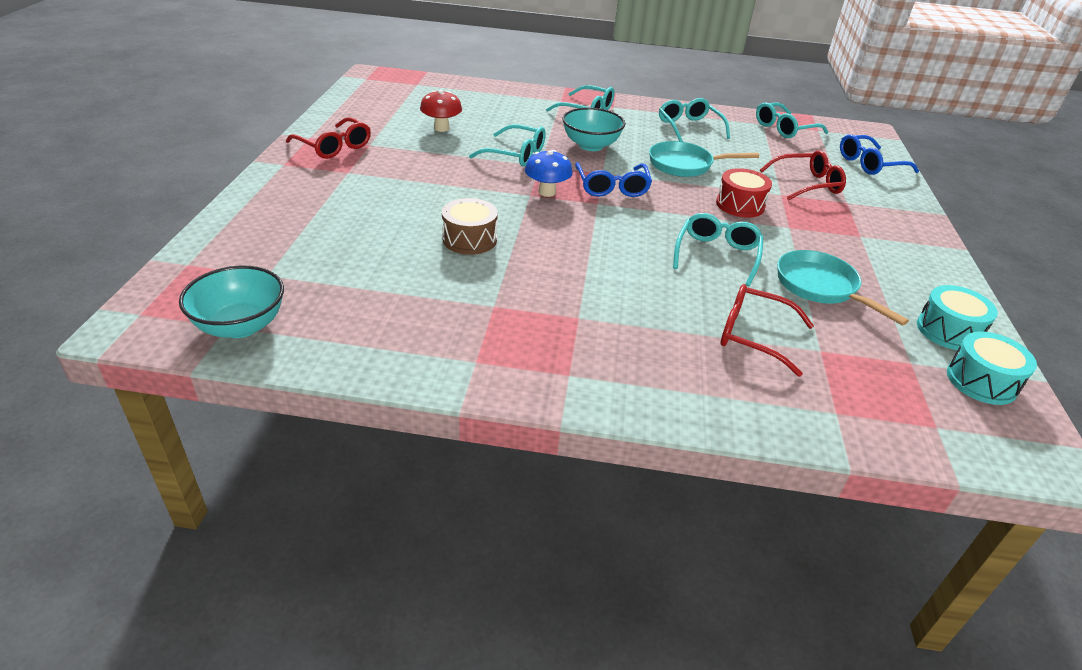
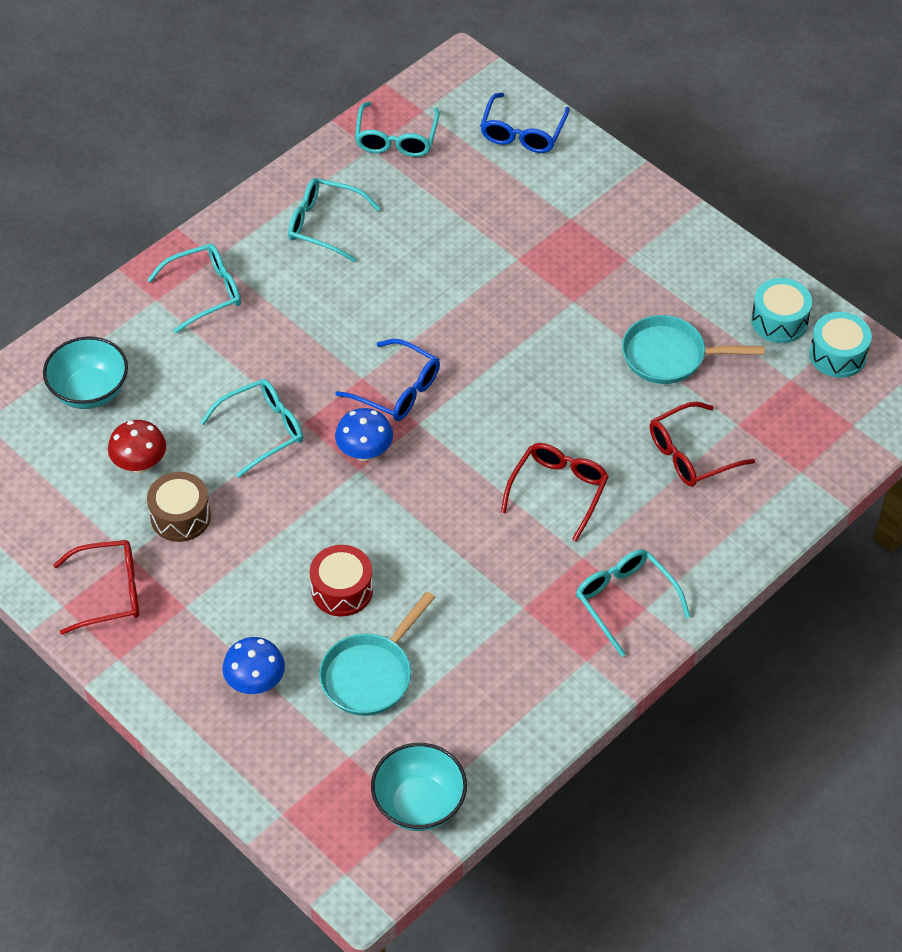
camera: 50 degrees left, 15 degrees up
brown drum [442,198,498,255] -> brown drum moved to [147,472,211,542]
turquoise bowl [562,108,626,151] -> turquoise bowl moved to [43,336,128,409]
turquoise pan [649,141,759,177] -> turquoise pan moved to [319,592,435,716]
turquoise glasses [673,213,764,287] -> turquoise glasses moved to [576,549,690,657]
red drum [716,168,772,217] -> red drum moved to [310,545,373,617]
red glasses [760,150,846,200] -> red glasses moved to [501,443,609,542]
none -> blue mushroom [222,637,285,694]

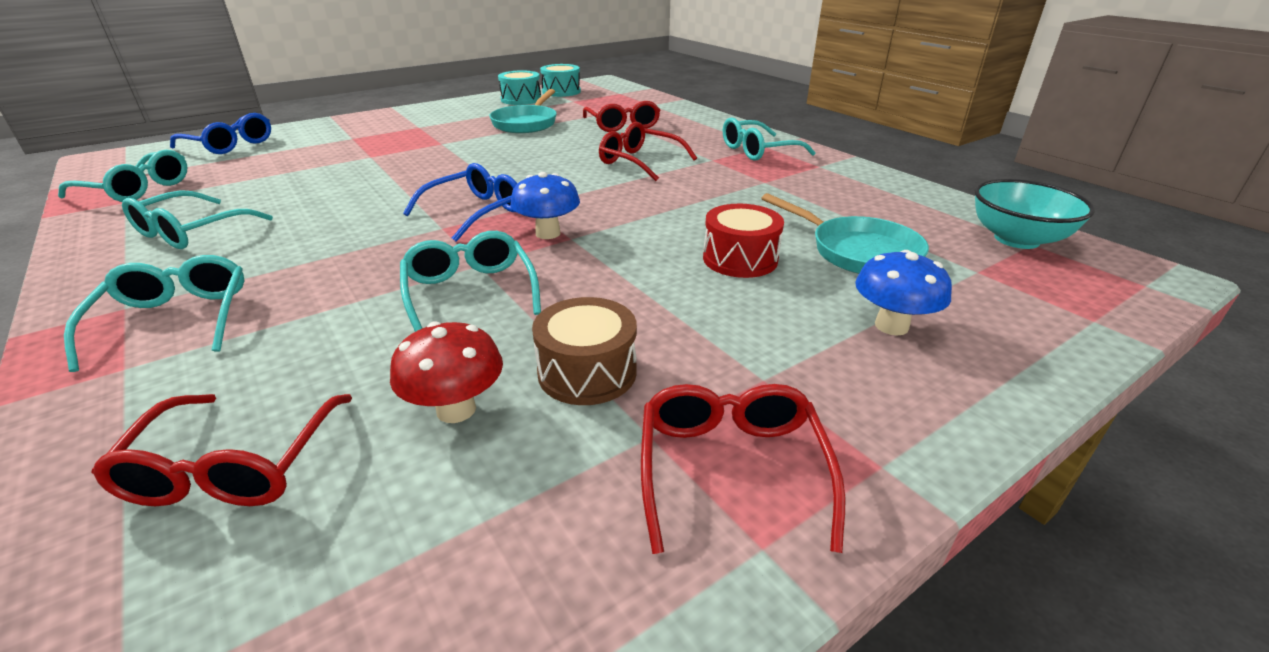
camera: 80 degrees left, 20 degrees down
turquoise bowl [43,336,128,409] -> red glasses [91,394,352,506]

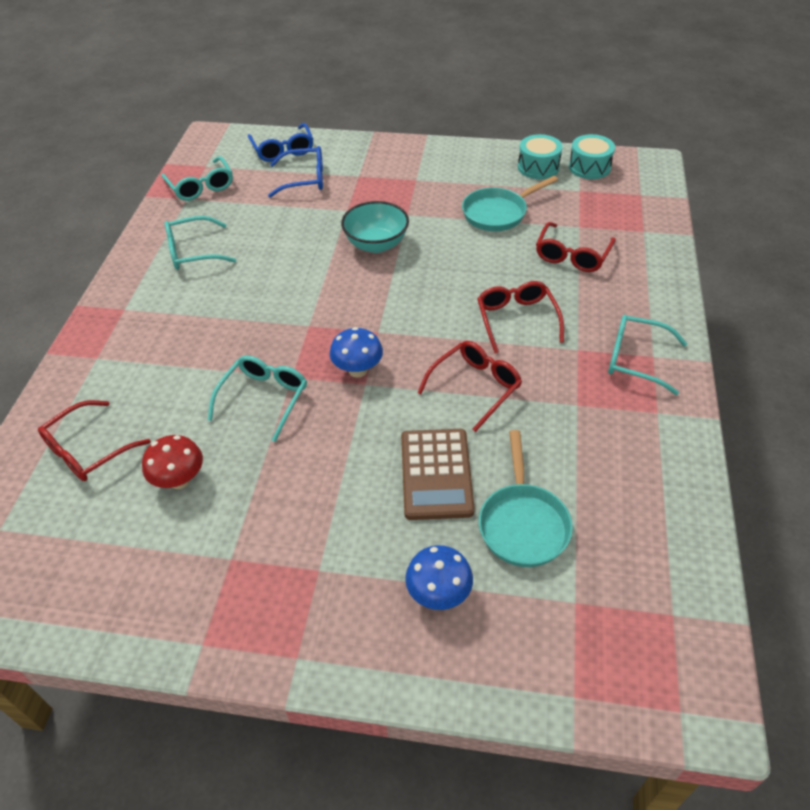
camera: 45 degrees right, 15 degrees up
turquoise glasses [64,255,245,372] -> none
blue glasses [403,163,517,242] -> blue glasses moved to [268,146,323,197]
brown drum [532,297,637,405] -> none
red glasses [641,384,846,554] -> red glasses moved to [417,341,522,432]
red drum [703,204,784,278] -> brown calculator [401,429,475,520]
turquoise bowl [974,179,1095,249] -> turquoise bowl moved to [341,201,409,253]

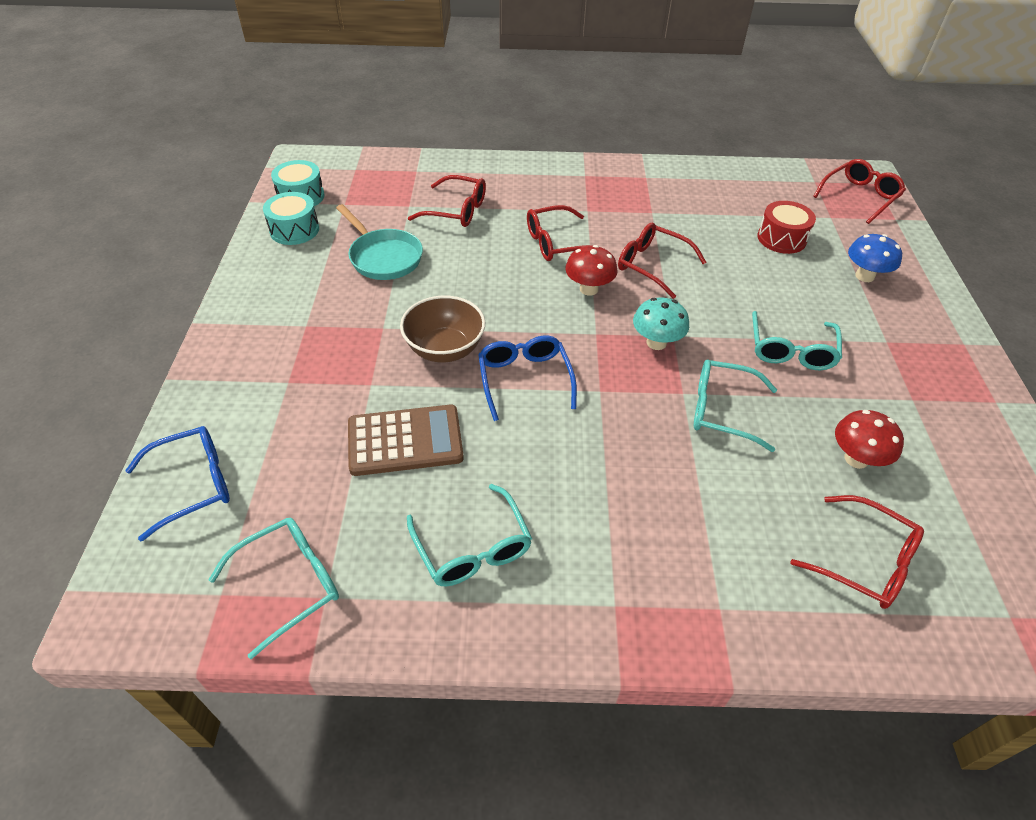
camera: 100 degrees left, 0 degrees up
blue glasses [268,146,323,197] -> blue glasses moved to [478,335,577,421]
blue mushroom [330,327,383,378] -> turquoise mushroom [633,297,689,350]
turquoise bowl [341,201,409,253] -> brown bowl [400,295,485,362]
brown calculator [401,429,475,520] -> brown calculator moved to [348,405,464,476]
turquoise pan [479,430,573,567] -> red drum [757,201,816,254]
turquoise glasses [608,315,687,395] -> turquoise glasses moved to [752,311,842,370]
none -> red mushroom [565,245,618,296]
none -> red glasses [813,159,906,224]

